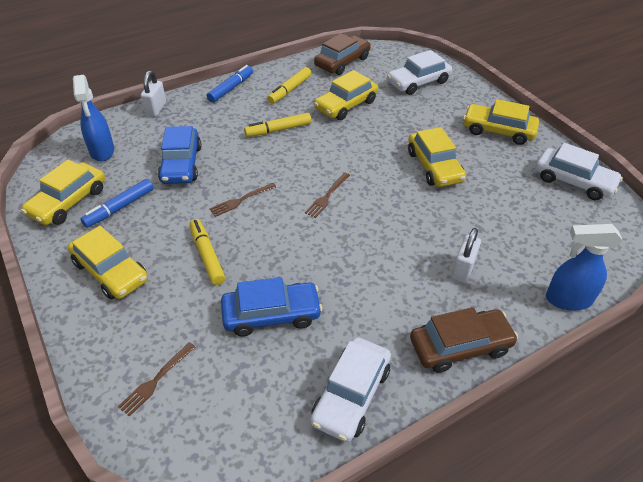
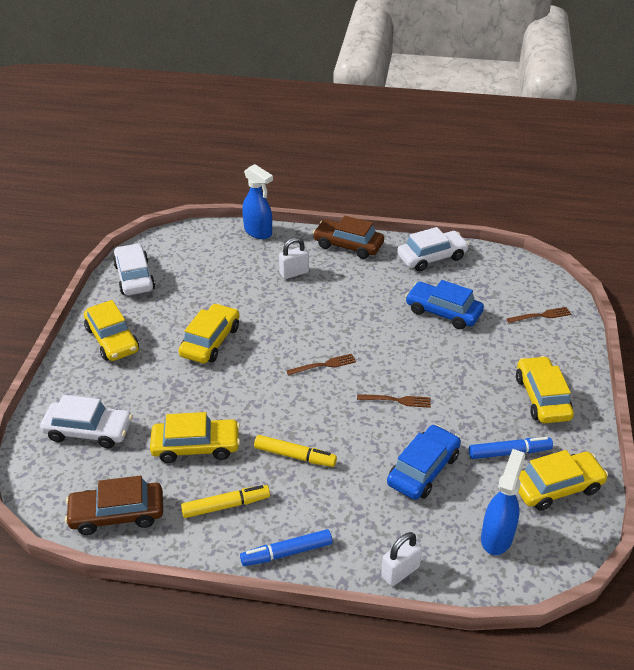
camera: 140 degrees left, 5 degrees down
yellow marker [190,219,225,285] -> none

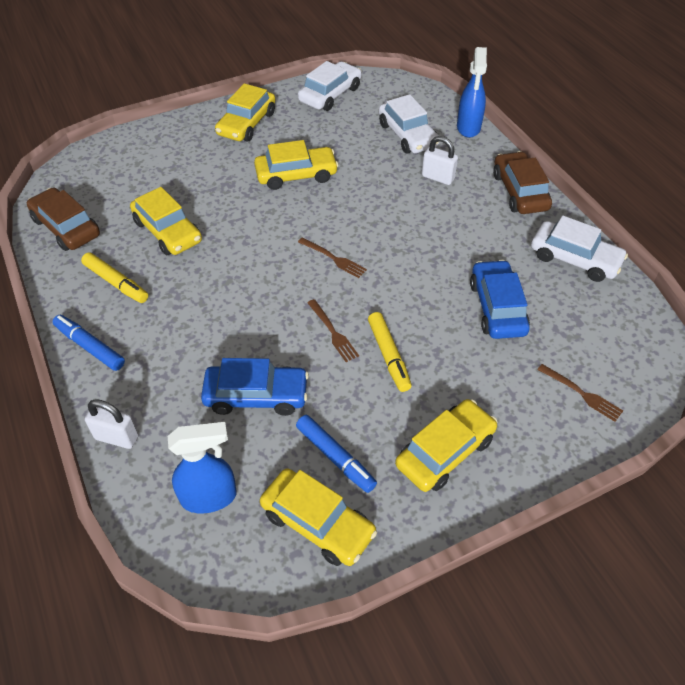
camera: 55 degrees right, 10 degrees up
white car [40,395,133,448] -> white car moved to [379,94,440,153]
yellow marker [254,435,337,467] -> yellow marker moved to [368,312,412,392]

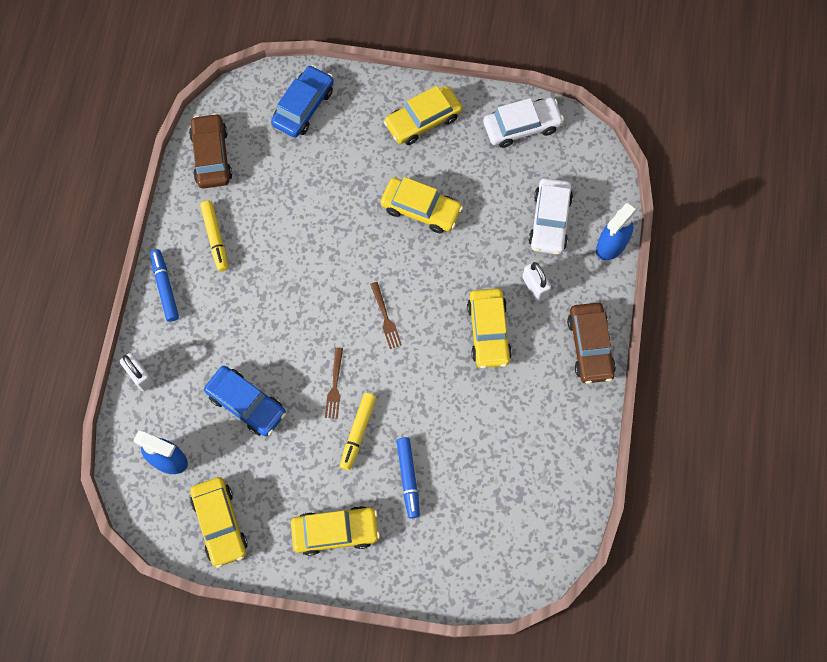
camera: 35 degrees right, 20 degrees up
yellow car [130,187,202,255] -> yellow car moved to [467,288,512,368]
blue marker [296,415,377,493] -> blue marker moved to [397,437,420,518]
blue car [470,260,530,339] -> blue car moved to [271,65,334,138]
brown car [493,151,552,214] -> brown car turned 150 degrees clockwise [567,303,616,384]
white car [531,216,628,282] -> none
brown fork [537,364,623,422] -> none

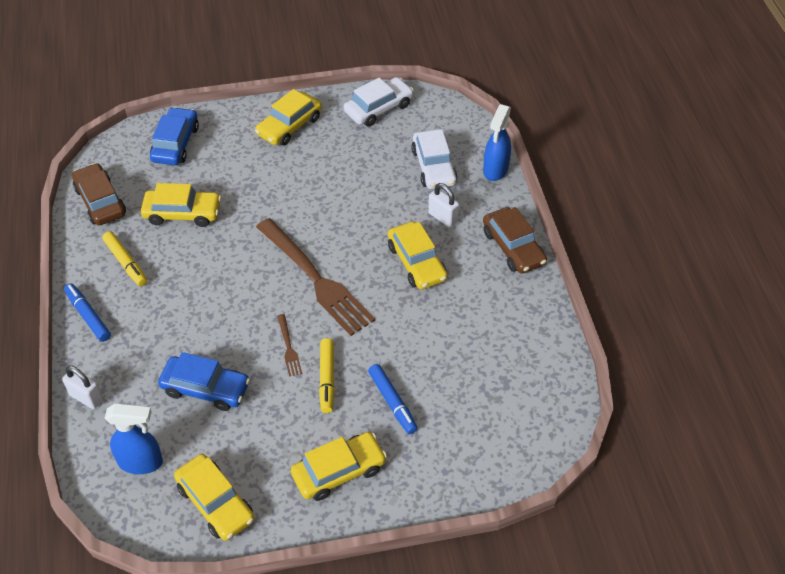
camera: 20 degrees left, 20 degrees down
brown fork [370,282,402,349] -> brown fork [256,218,375,336], size x2.39
yellow car [381,177,463,233] -> yellow car moved to [141,183,221,227]

